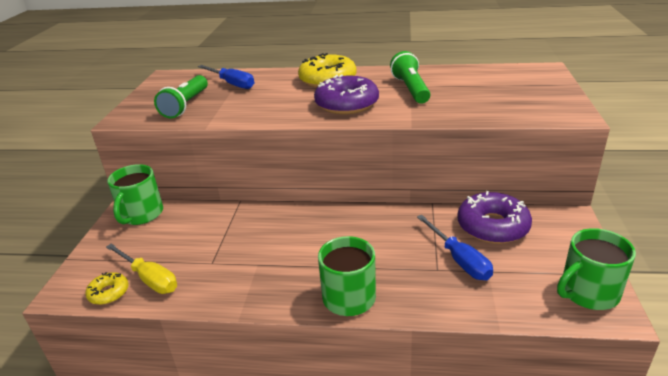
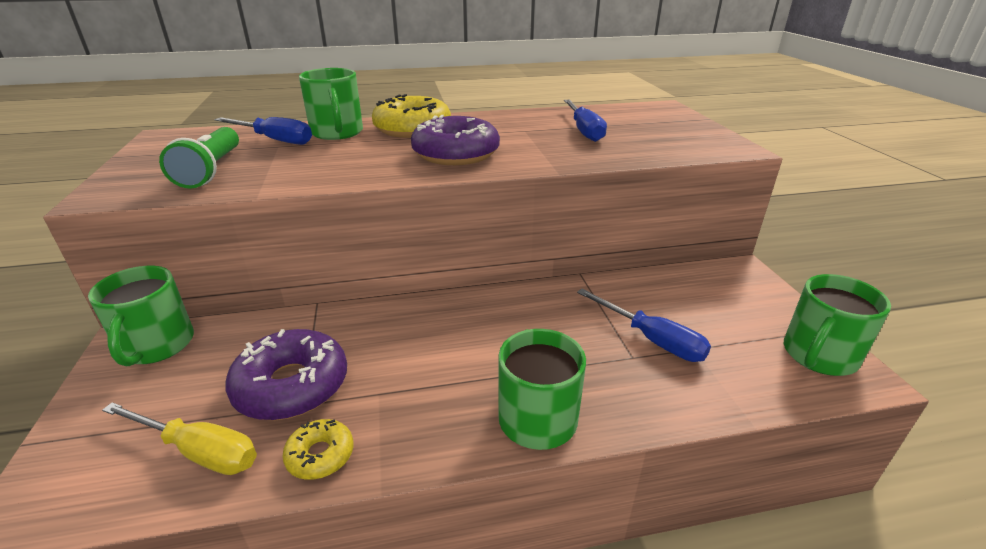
camera: 20 degrees left, 0 degrees up
yellow donut [85,272,129,305] -> yellow donut moved to [282,419,354,480]
green flashlight [390,51,430,103] -> none
purple donut [457,191,532,244] -> purple donut moved to [226,329,347,420]
none -> green mug [299,68,363,140]
none -> blue screwdriver [564,100,607,142]

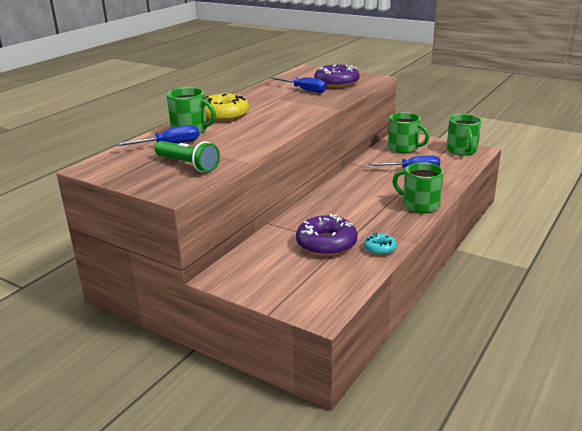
camera: 45 degrees left, 5 degrees down
green mug [88,266,194,366] -> green mug moved to [388,112,429,153]
yellow screwdriver [102,402,257,475] -> none
yellow donut [282,419,354,480] -> turquoise donut [364,233,397,255]
purple donut [411,115,500,165] -> purple donut moved to [314,64,360,88]

